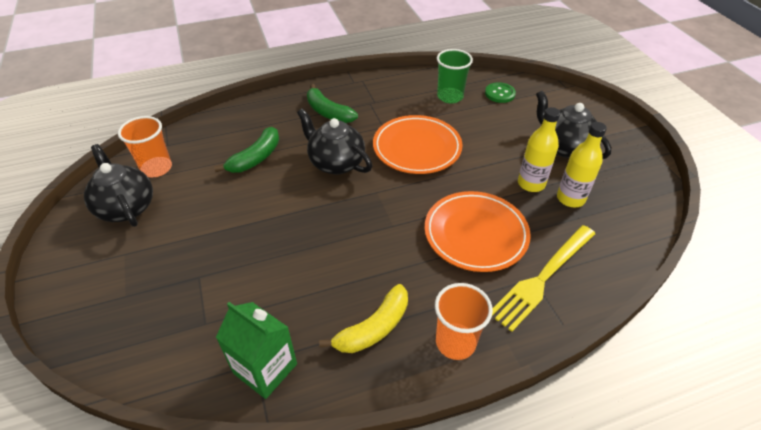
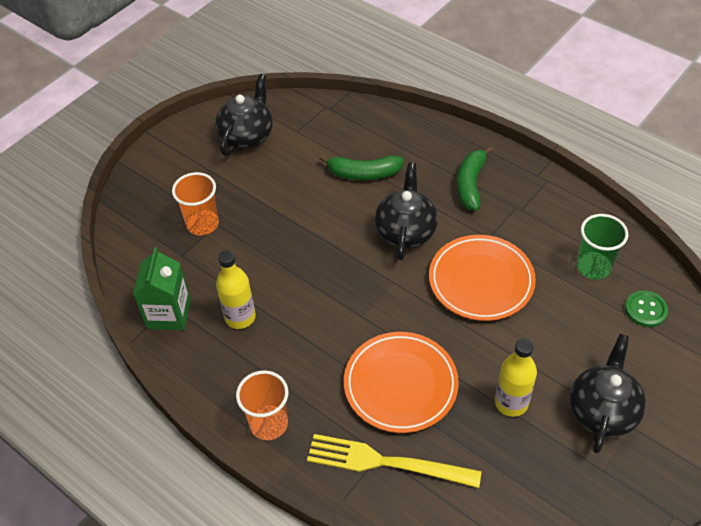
camera: 60 degrees right, 5 degrees up
orange cup [118,116,172,177] -> orange cup moved to [172,172,219,235]
yellow banana [319,284,408,353] -> none
yellow bottle [557,122,607,207] -> yellow bottle moved to [216,250,256,329]

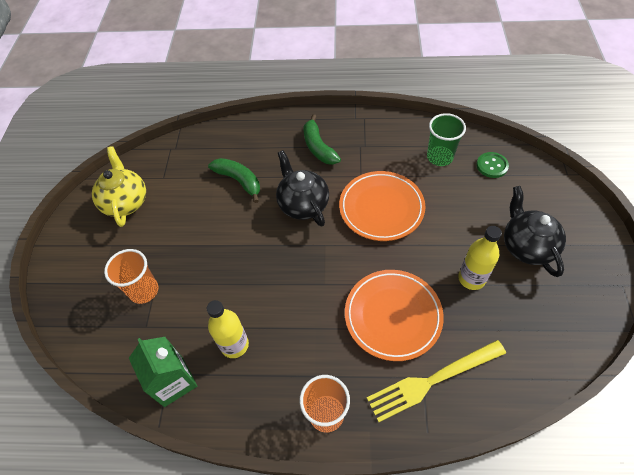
camera: 35 degrees left, 5 degrees up
black teapot [215,74,273,155] -> yellow teapot [92,146,146,227]
green banana [320,155,404,180] -> green banana turned 105 degrees counterclockwise [208,158,260,203]

